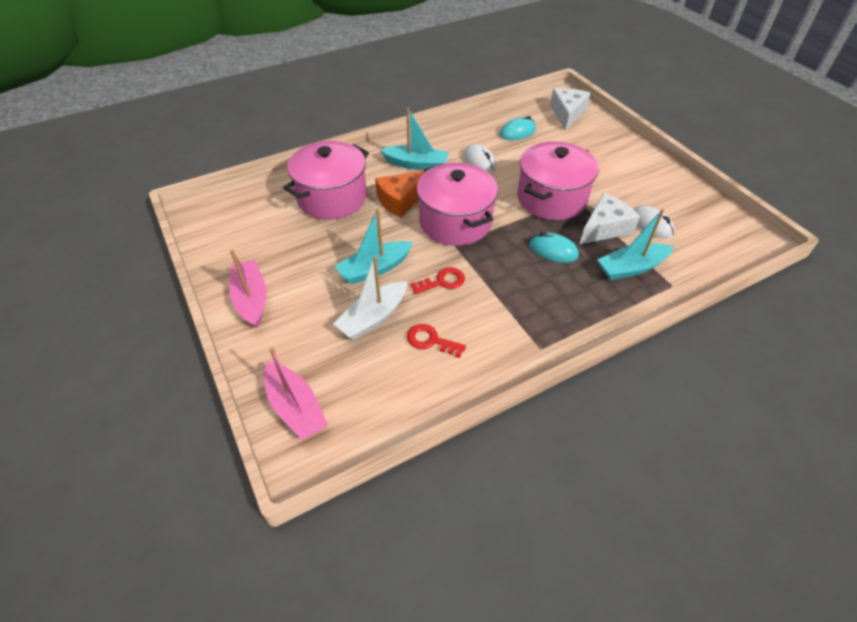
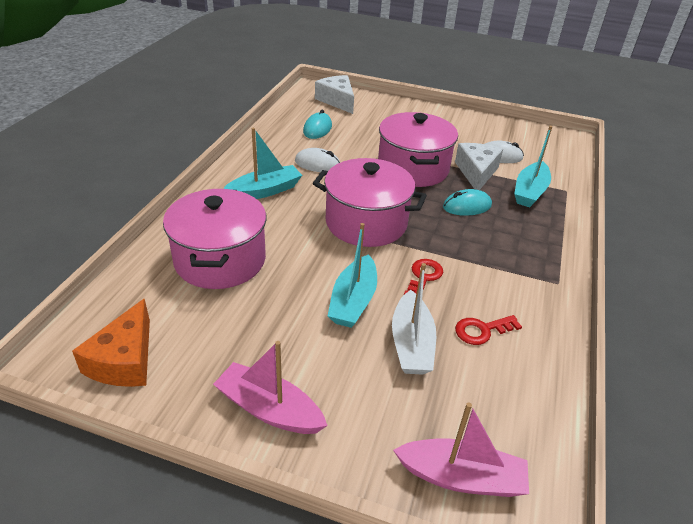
camera: 45 degrees left, 10 degrees down
orange cheese [375,170,424,218] -> orange cheese moved to [72,298,150,387]

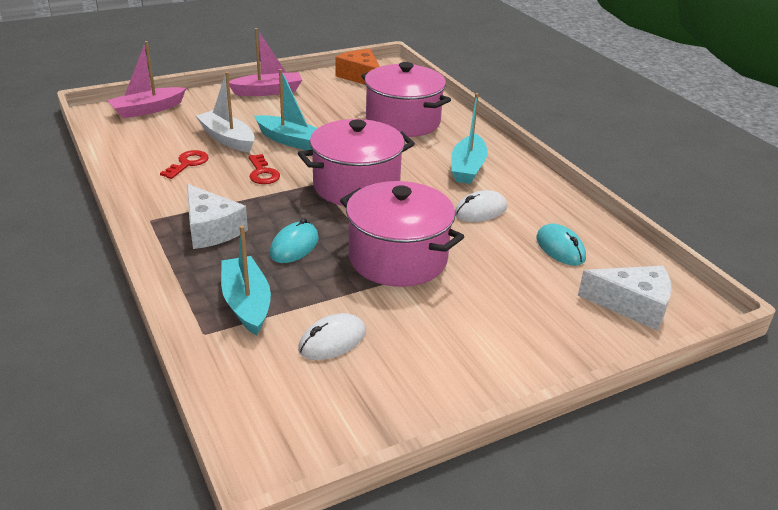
camera: 135 degrees right, 5 degrees down
turquoise boat [328,223,377,328] -> turquoise boat turned 150 degrees clockwise [254,69,317,150]
white cheese [455,143,503,190] -> white cheese moved to [187,184,248,249]

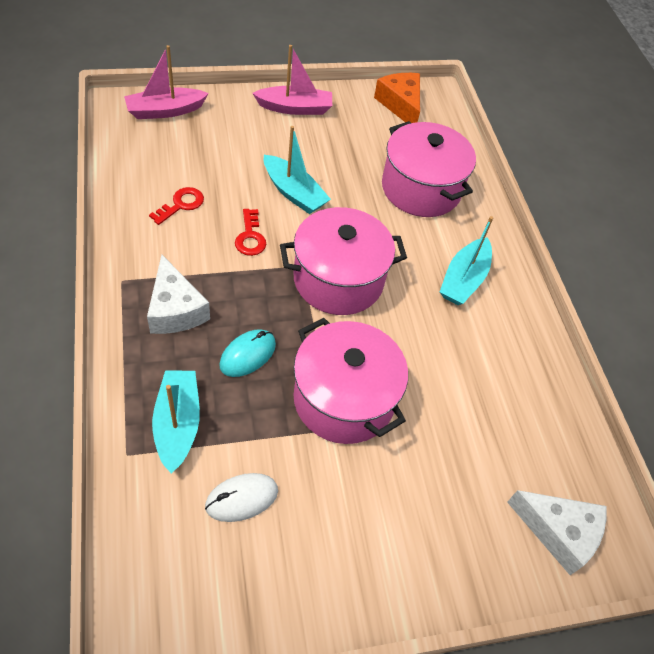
camera: 10 degrees right, 20 degrees up
white boat [196,72,255,152] -> none
white mouse [455,190,507,222] -> none
turquoise mouse [536,223,586,266] -> none

